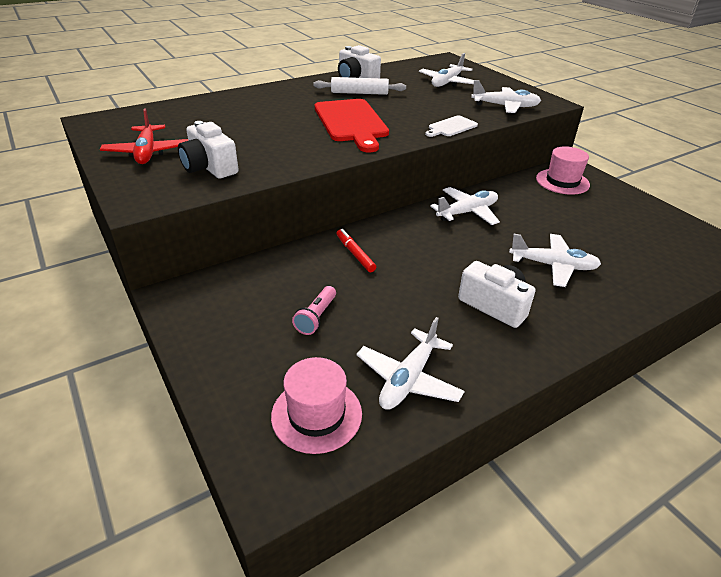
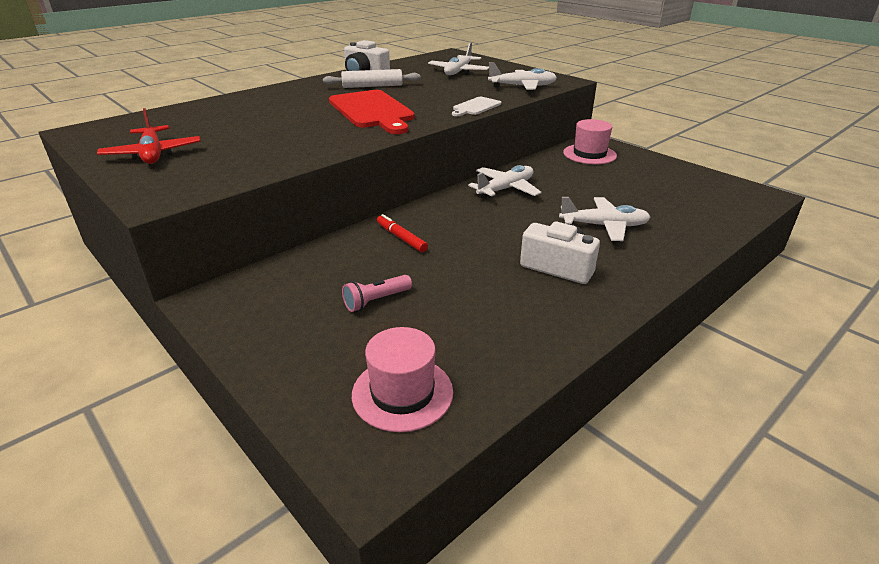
camera: 10 degrees left, 5 degrees down
white camera [178,121,239,178] -> none
pink flashlight [292,286,336,335] -> pink flashlight turned 45 degrees clockwise [342,275,412,312]
white plane [356,317,465,410] -> none

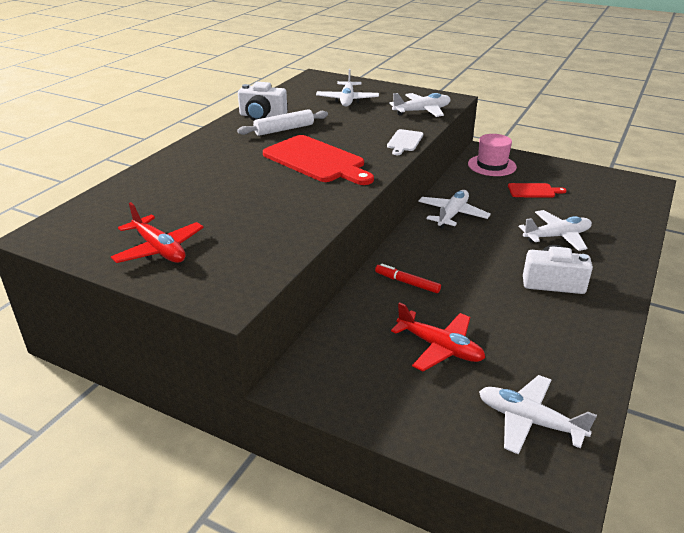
camera: 20 degrees left, 0 degrees up
pink flashlight [342,275,412,312] -> red plane [391,302,485,372]
pink hat [352,327,453,432] -> white plane [479,375,597,455]
none -> red cutting board [508,183,567,198]

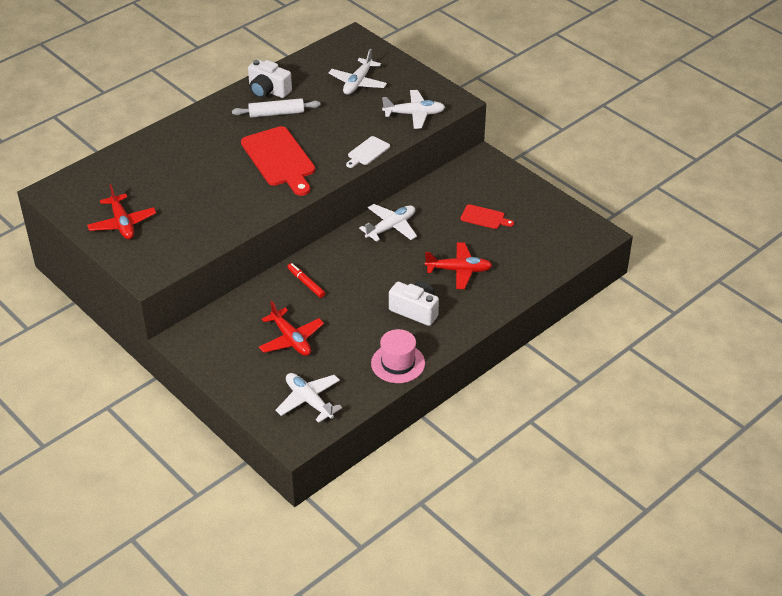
camera: 20 degrees right, 10 degrees up
pink hat [468,134,517,176] -> pink hat moved to [371,329,425,383]
white plane [519,210,592,251] -> red plane [425,242,493,289]

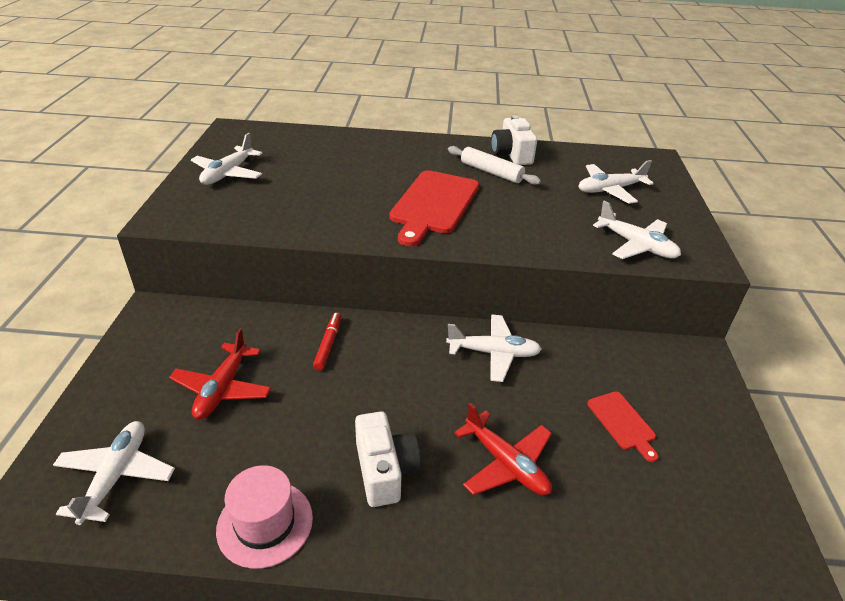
camera: 45 degrees right, 5 degrees down
red plane [87,184,156,239] -> white plane [191,133,263,185]
white cutting board [346,136,390,168] -> none

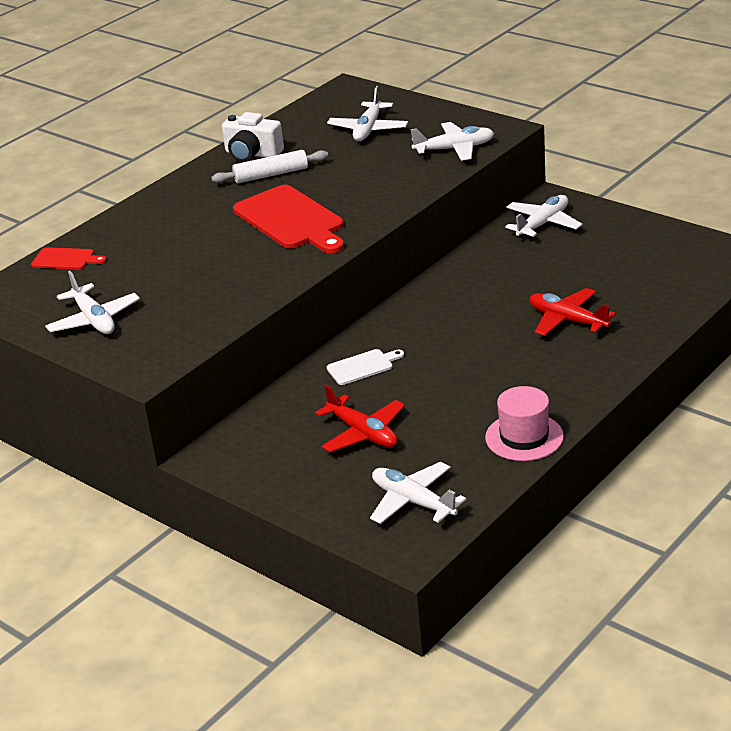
camera: 50 degrees left, 5 degrees down
red marker [313,312,342,370] -> white cutting board [327,349,404,385]
white camera [355,411,421,507] -> none
white plane [446,315,542,382] -> white plane moved to [505,195,583,239]
red plane [454,403,552,495] -> red plane turned 135 degrees counterclockwise [529,288,616,336]
red cutting board [587,391,659,462] -> red cutting board moved to [31,247,107,270]

